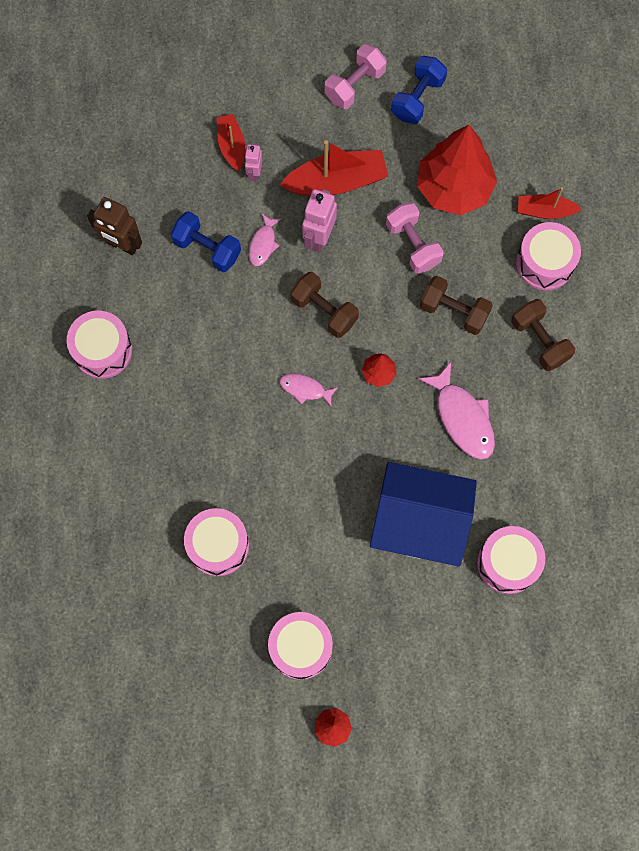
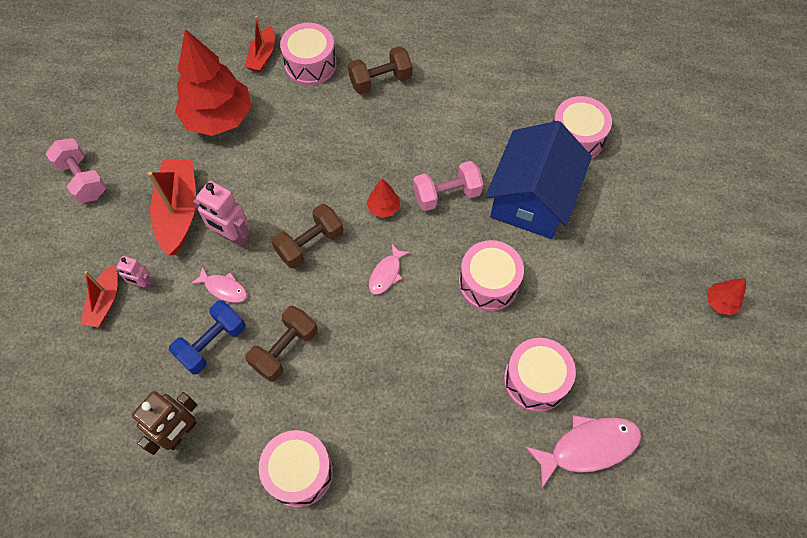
camera: 80 degrees left, 10 degrees down
red boat [216,114,245,171] -> red boat turned 75 degrees counterclockwise [80,264,118,327]
pink drum [268,612,333,680] -> pink drum moved to [459,240,524,311]
pink dumbbell [386,202,444,274] -> pink dumbbell moved to [413,161,483,211]
blue dumbbell [391,56,447,124] -> none
pink fish [418,362,495,460] -> pink fish moved to [525,415,642,488]
brown dumbbell [420,276,493,335] -> brown dumbbell moved to [246,306,317,382]

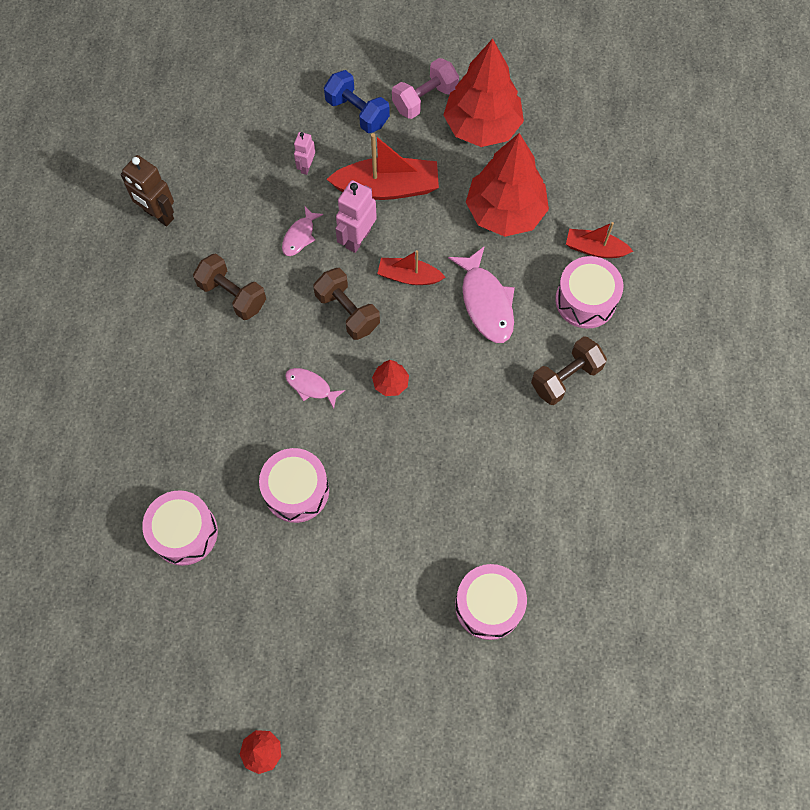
camera: 90 degrees right, 5 degrees up
red boat [80,264,118,327] -> red boat moved to [377,250,445,285]
blue dumbbell [169,300,246,375] -> blue dumbbell moved to [324,70,390,133]
pink drum [259,430,333,507] -> none
brown dumbbell [348,46,412,94] -> brown dumbbell turned 75 degrees clockwise [531,336,607,405]
pink dumbbell [413,161,483,211] -> none
blue house [485,121,592,239] -> none
pink fish [525,415,642,488] -> pink fish moved to [448,246,515,343]
none -> red tree [443,38,524,147]

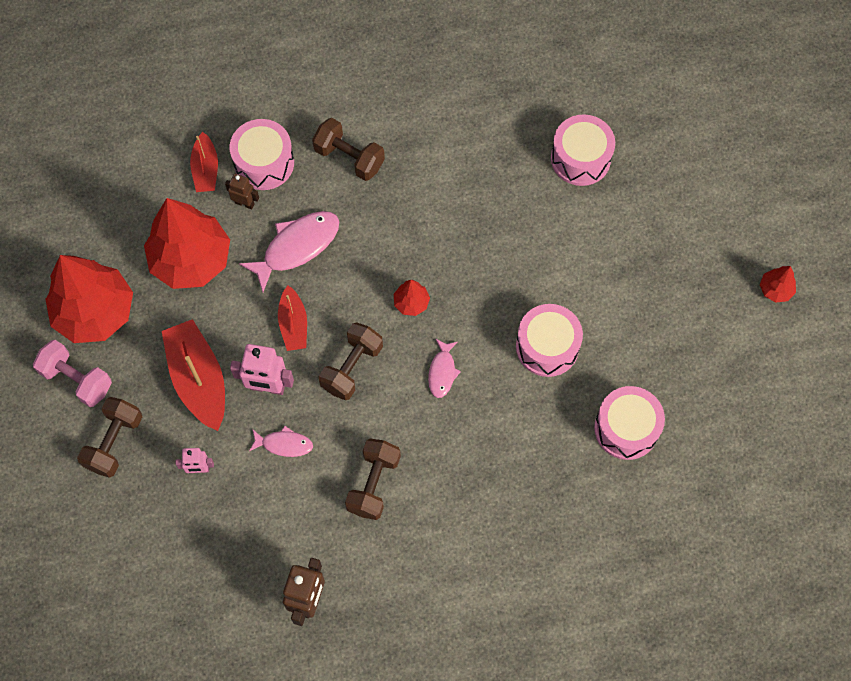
camera: 110 degrees left, 0 degrees up
blue dumbbell [324,70,390,133] -> brown dumbbell [77,397,142,478]
none -> brown robot [225,174,259,209]

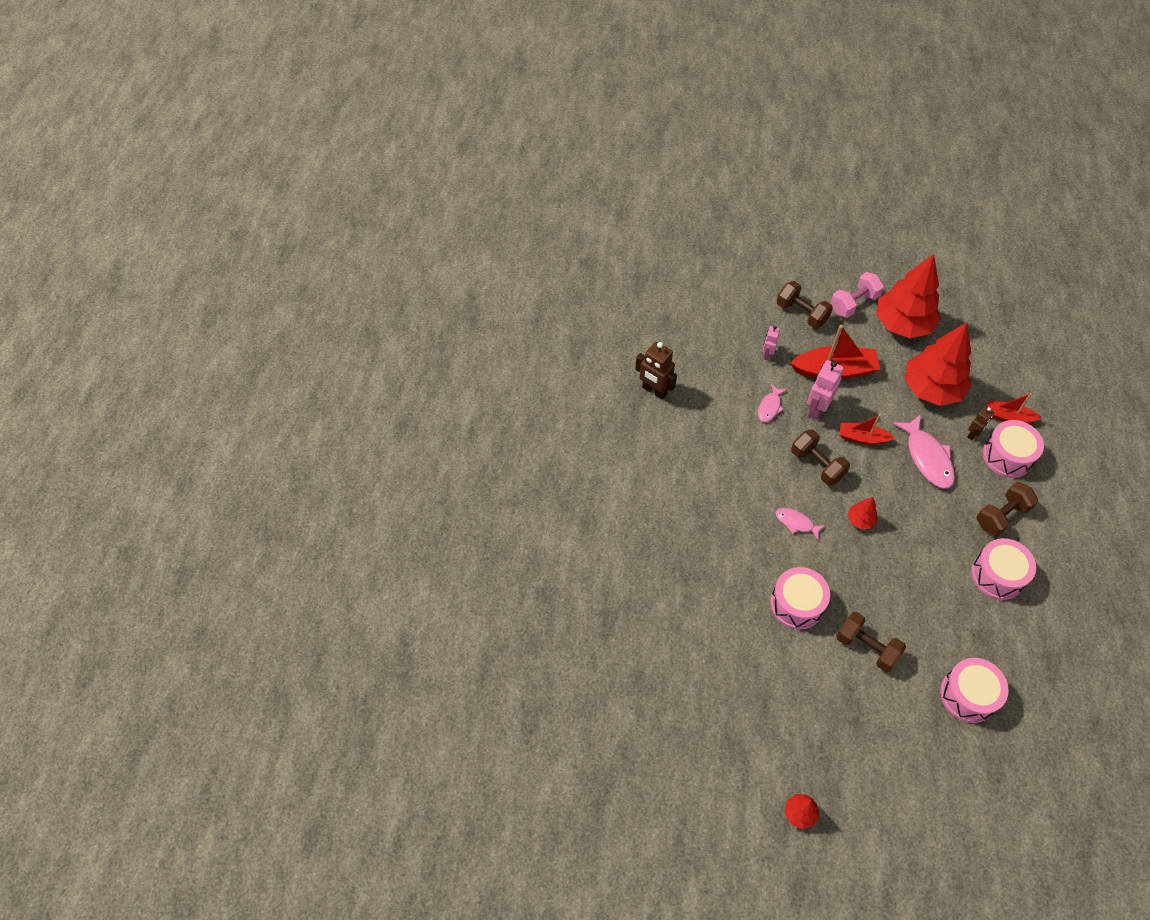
camera: 110 degrees right, 10 degrees down
brown dumbbell [345,439,401,520] -> brown dumbbell moved to [836,612,906,672]
pink drum [594,386,665,460] -> pink drum moved to [971,538,1036,600]

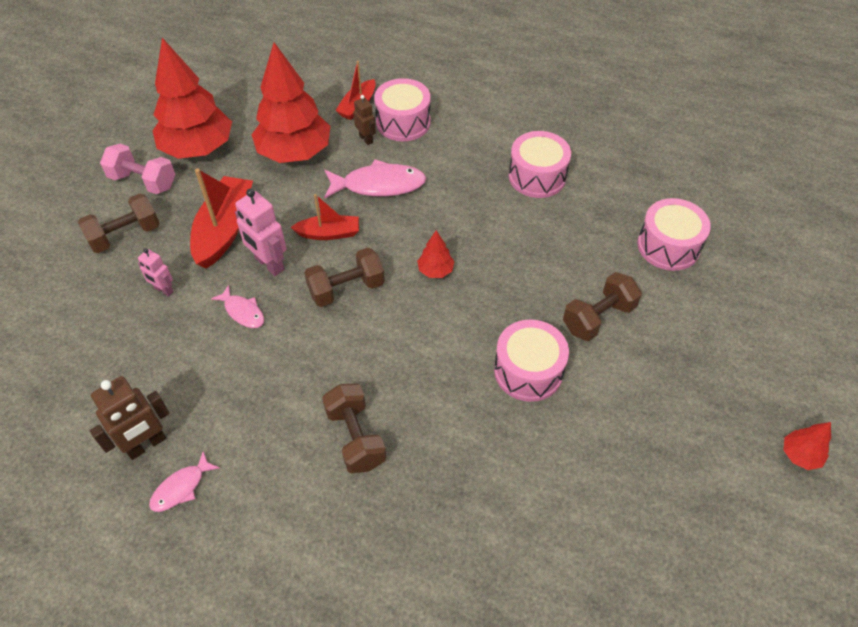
camera: 75 degrees left, 5 degrees down
pink fish [776,508,825,540] -> pink fish moved to [149,451,220,512]
pink dumbbell [830,272,884,318] -> pink dumbbell turned 45 degrees counterclockwise [100,144,175,194]
red boat [840,414,895,445] -> red boat turned 120 degrees counterclockwise [291,194,359,240]
brown dumbbell [976,482,1038,537] -> brown dumbbell moved to [322,384,387,473]

